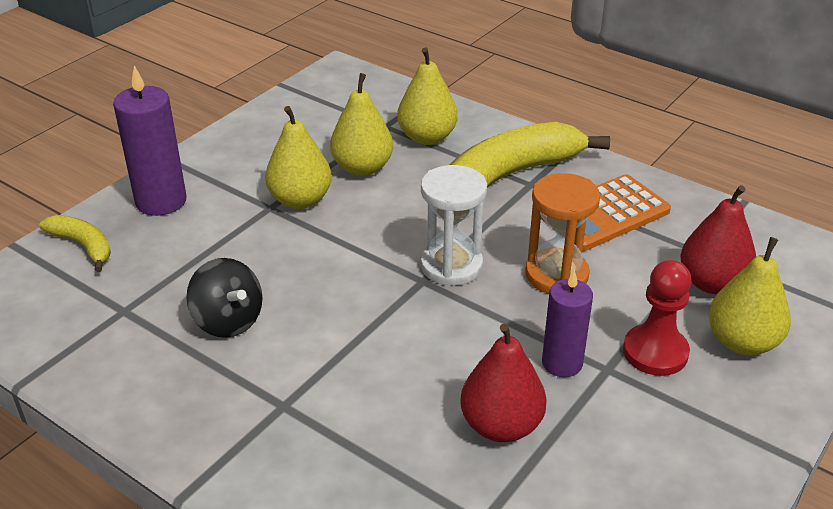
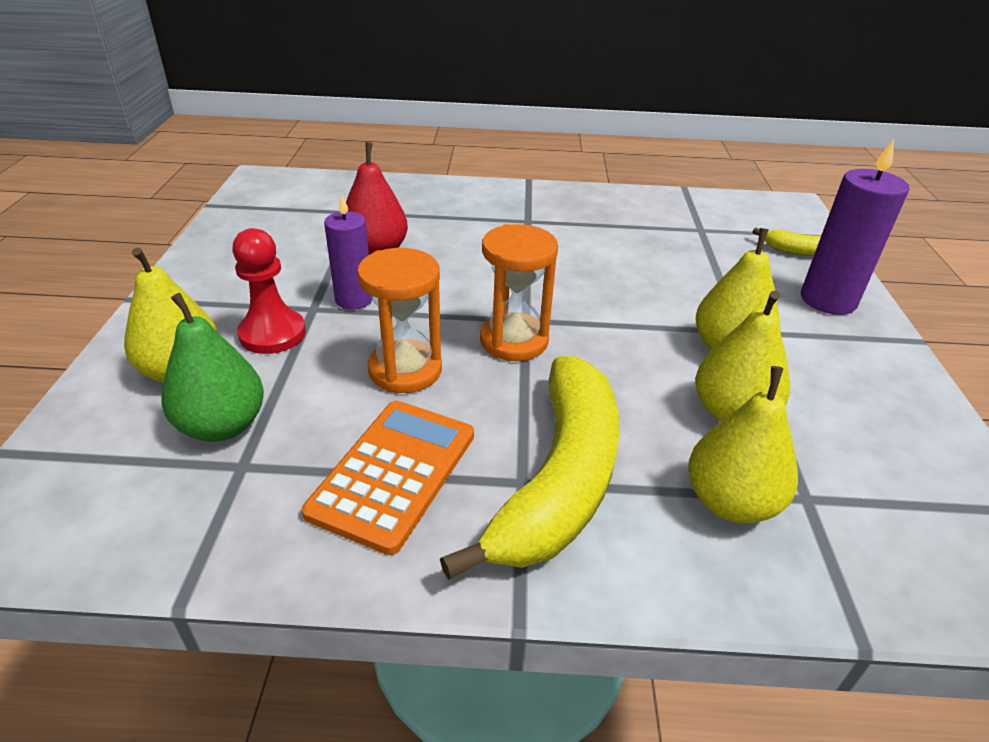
camera: 145 degrees right, 0 degrees up
black spinning top [186,258,263,338] -> none
white hourglass [420,165,487,286] -> orange hourglass [480,224,558,361]
red pear [680,185,756,294] -> green pear [161,293,264,442]

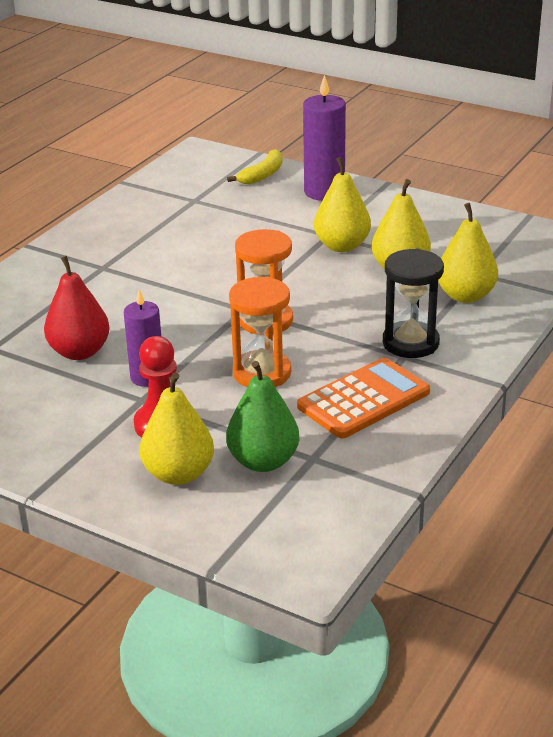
camera: 60 degrees left, 5 degrees down
orange calculator [302,401,474,555] -> orange calculator turned 90 degrees clockwise [297,358,430,438]
yellow banana [440,356,620,580] -> black hourglass [383,249,444,358]

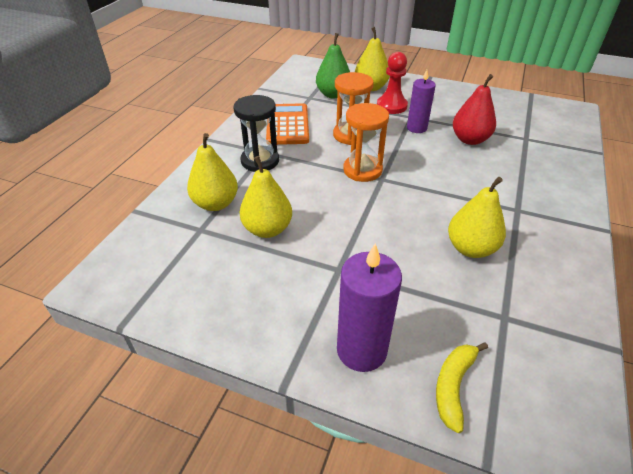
camera: 170 degrees right, 10 degrees up
orange calculator [297,358,430,438] -> orange calculator turned 135 degrees clockwise [266,103,309,145]
yellow pear [314,157,371,252] -> yellow pear moved to [448,177,506,258]

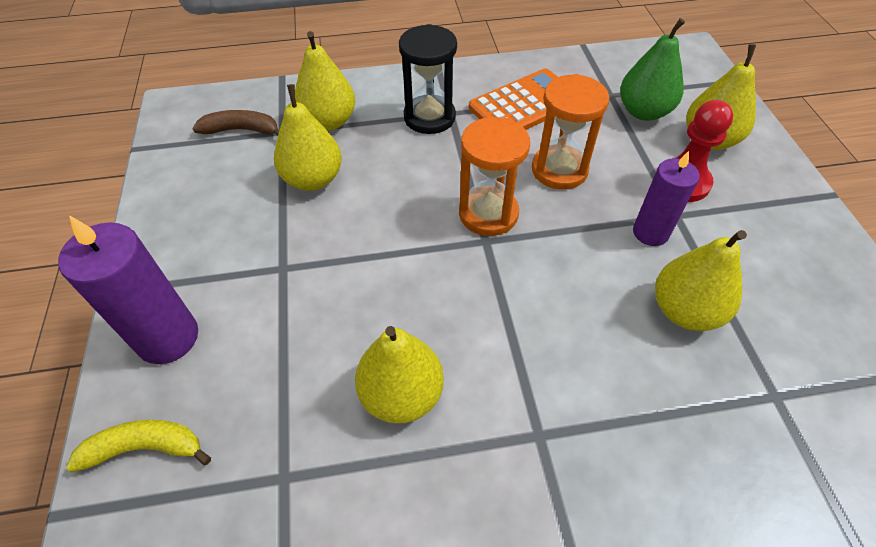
camera: 60 degrees right, 10 degrees up
red pear [453,74,496,145] -> yellow pear [655,230,747,331]
none -> brown banana [192,110,279,135]

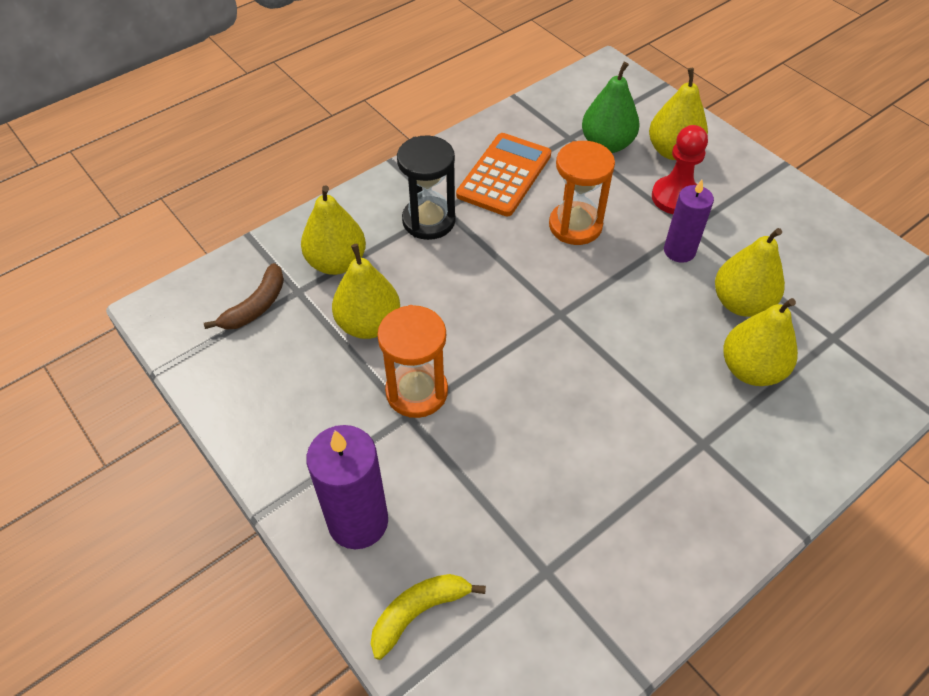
camera: 30 degrees left, 0 degrees up
brown banana [192,110,279,135] -> brown banana turned 150 degrees clockwise [204,263,284,330]
yellow pear [355,326,444,424] -> yellow pear moved to [723,298,798,386]
orange hourglass [459,117,530,236] -> orange hourglass moved to [377,305,448,418]

